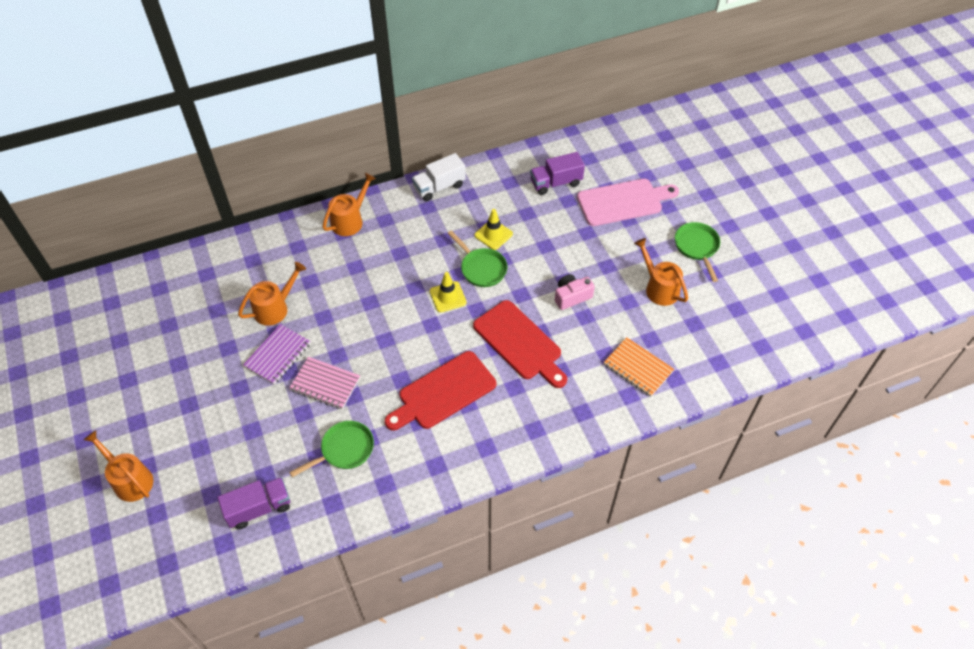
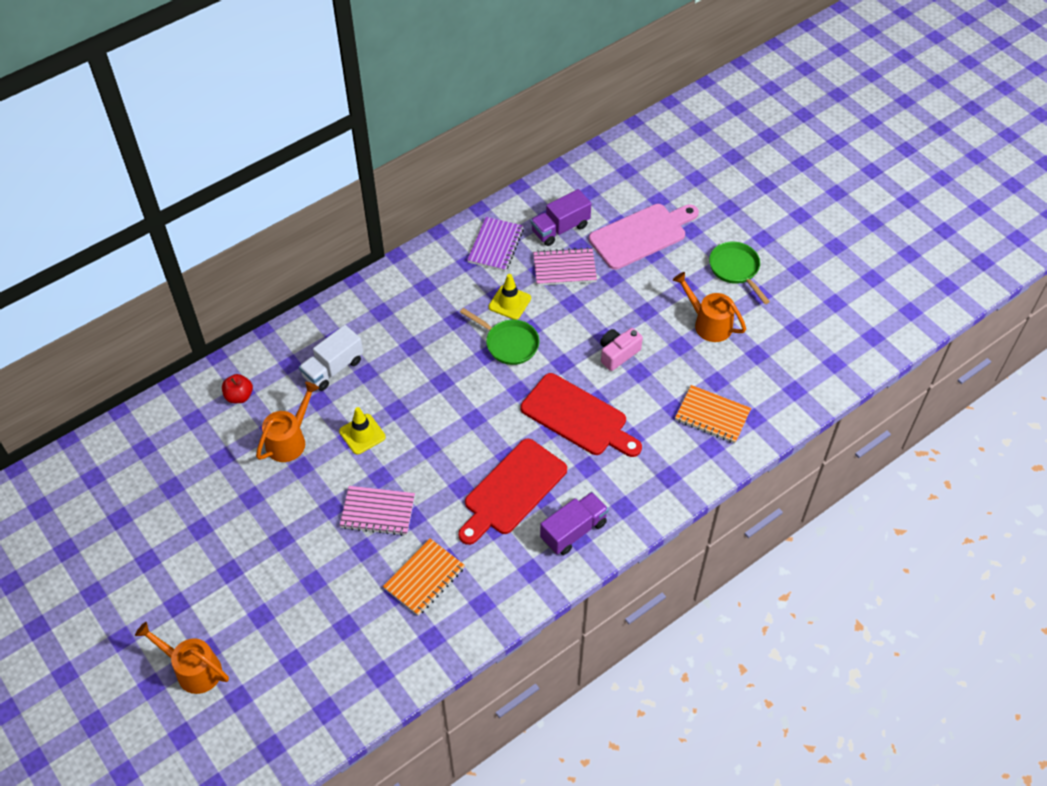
camera: 15 degrees left, 0 degrees up
purple truck [217,477,290,529] -> purple truck moved to [540,492,609,555]
purple notebook [243,324,311,385] -> purple notebook moved to [467,217,524,272]
green pan [289,421,374,477] -> orange notebook [383,538,465,616]
orange watering can [322,173,376,236] -> none
white truck [412,153,466,201] -> white truck moved to [299,325,363,391]
yellow traffic cone [430,272,467,312] -> yellow traffic cone moved to [339,407,386,454]
none -> red apple [222,374,253,403]
none -> pink notebook [533,247,597,286]

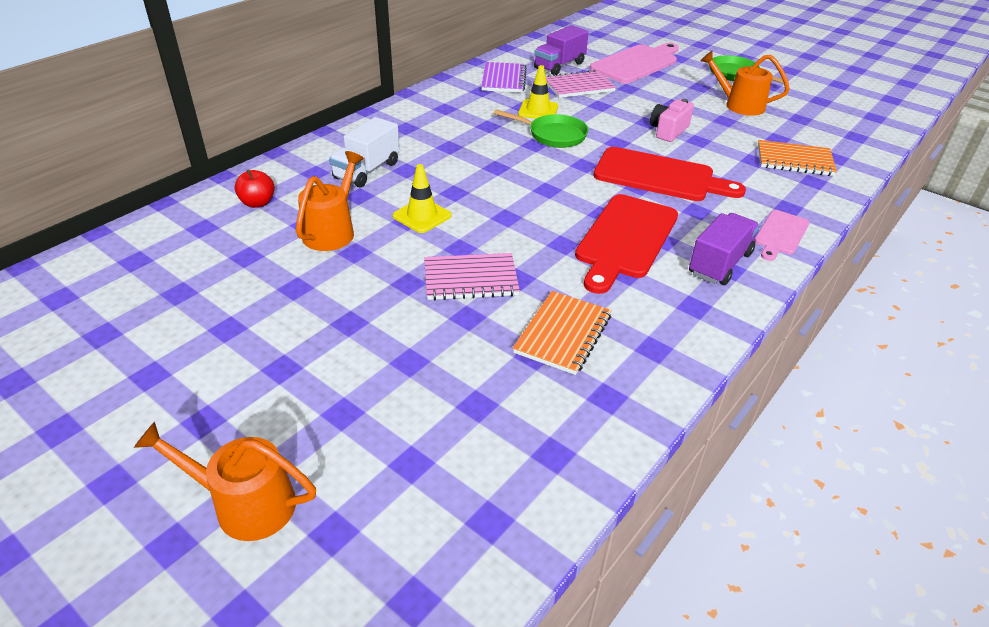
camera: 15 degrees left, 15 degrees down
none -> pink cutting board [754,210,810,261]

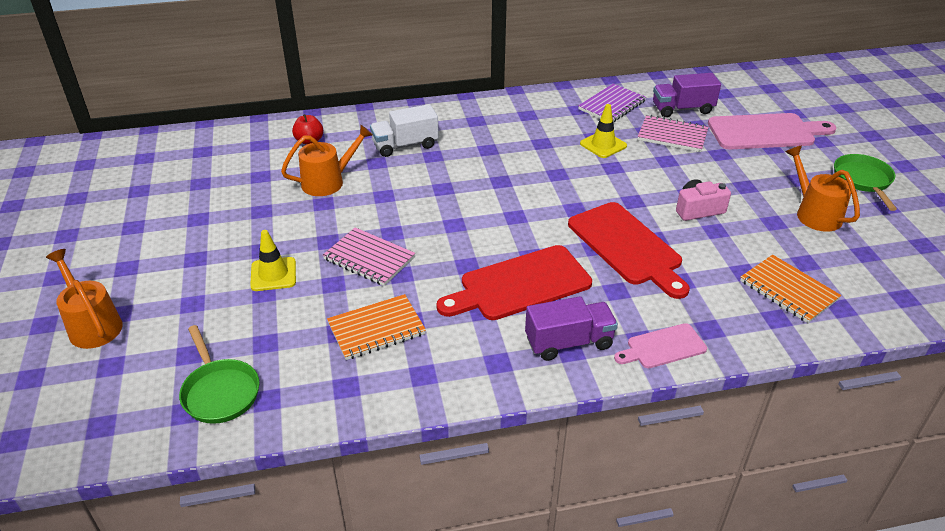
camera: 40 degrees right, 0 degrees up
yellow traffic cone [393,164,452,233] -> yellow traffic cone moved to [250,230,296,291]
green pan [494,109,588,148] -> green pan moved to [179,325,259,424]

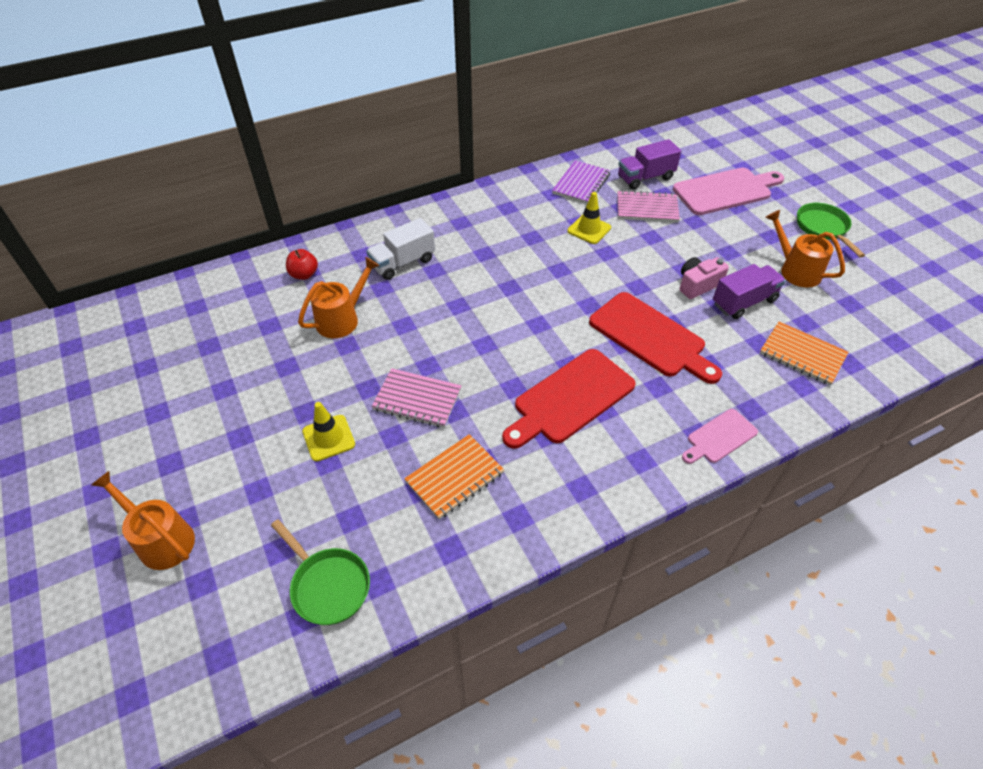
camera: 15 degrees left, 10 degrees up
purple truck [525,296,618,361] -> purple truck moved to [713,264,786,319]

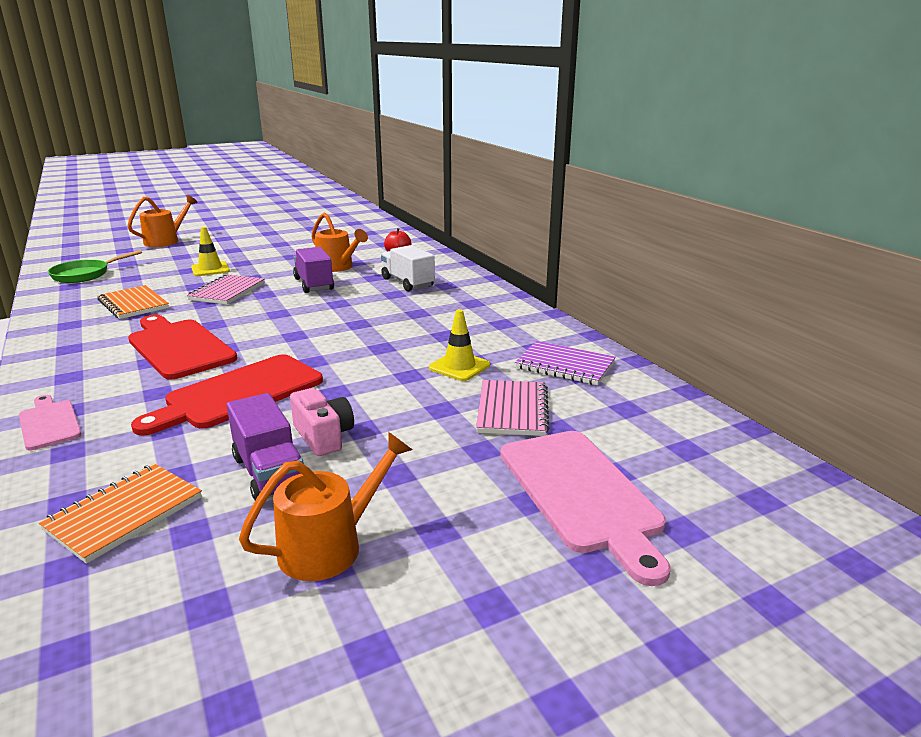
camera: 90 degrees right, 25 degrees down
purple truck [618,139,681,190] -> purple truck moved to [293,247,334,293]
green pan [797,203,865,258] -> none

